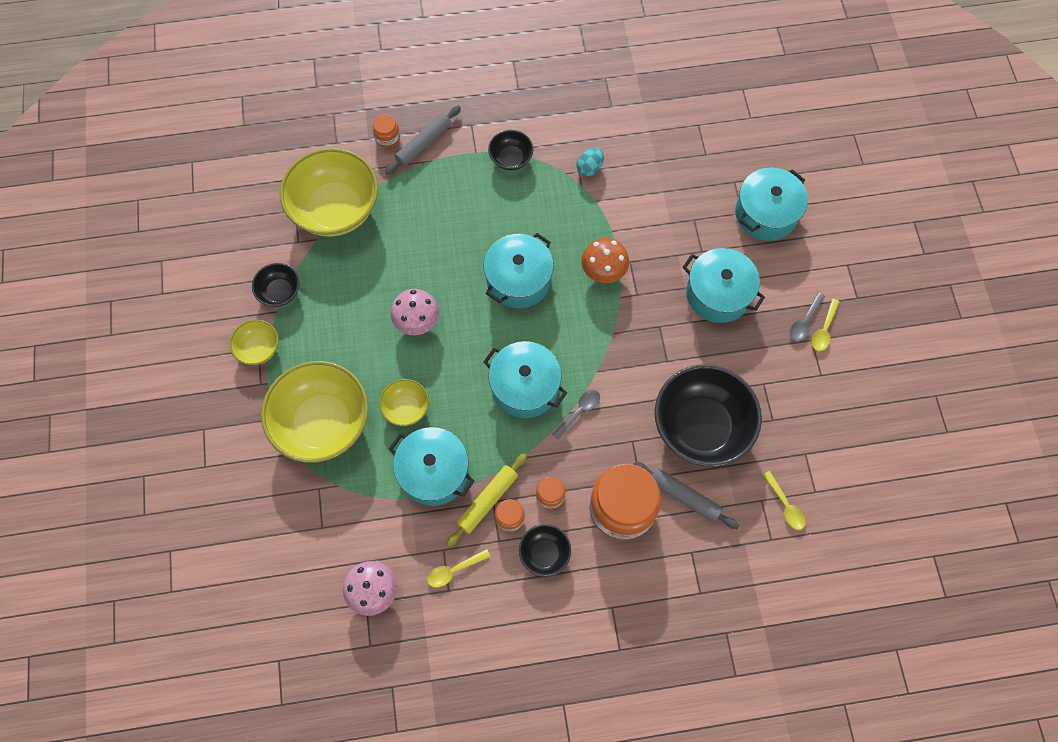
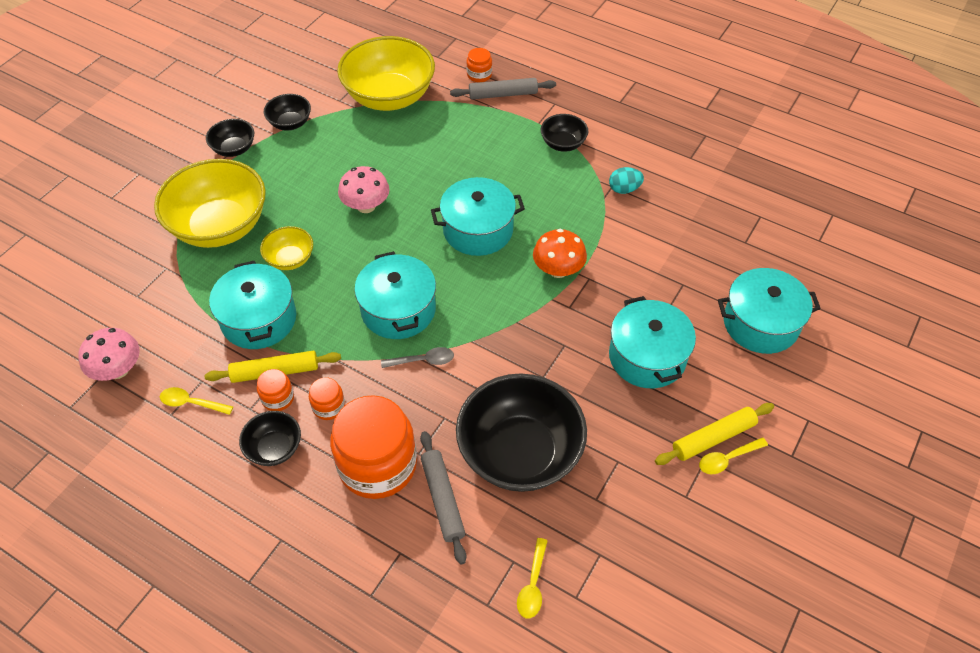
camera: 40 degrees right, 15 degrees down
yellow bowl [230,320,279,365] -> black bowl [206,119,254,157]
grey spoon [790,293,825,341] -> yellow rolling pin [655,403,774,465]

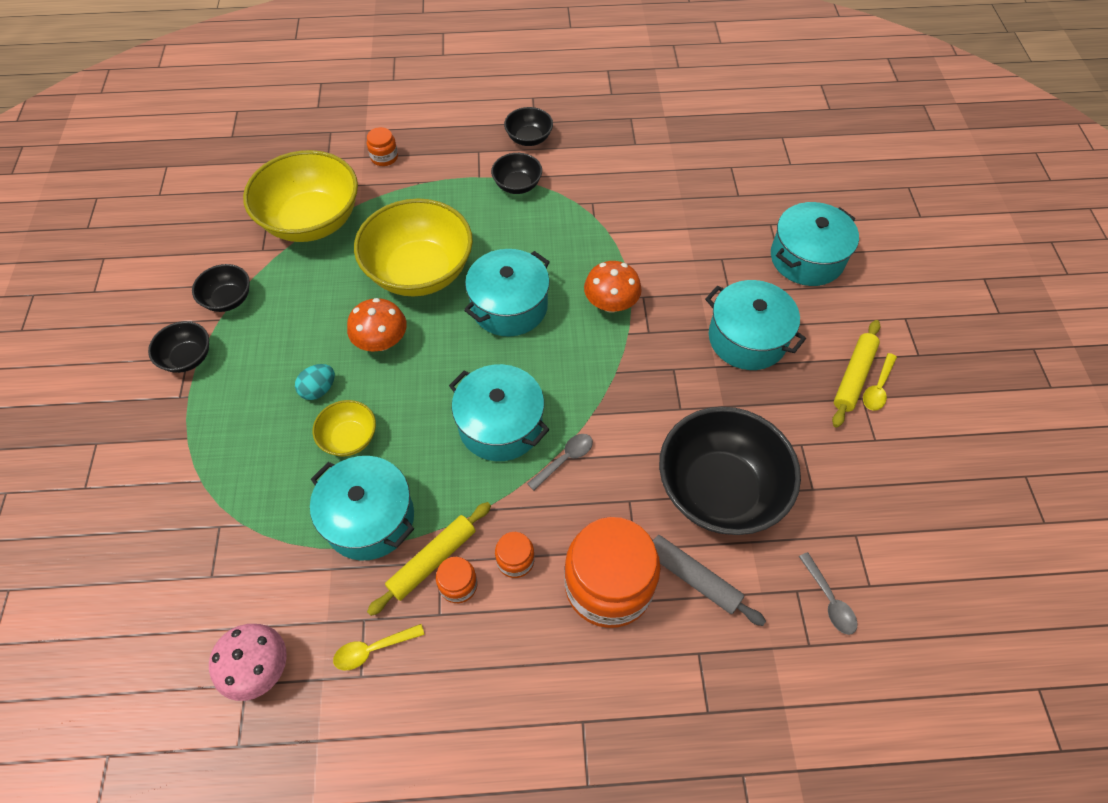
camera: 35 degrees left, 5 degrees up
yellow bowl [154,159,266,248] -> yellow bowl moved to [354,199,473,297]
black bowl [239,411,301,466] -> black bowl moved to [504,107,553,146]
pink mushroom [338,166,389,213] -> orange mushroom [347,298,407,352]
grey rolling pin [450,78,556,99] -> none
yellow spoon [517,538,548,618] -> grey spoon [799,552,857,635]
turquoise egg [609,167,644,194] -> turquoise egg moved to [295,364,335,400]

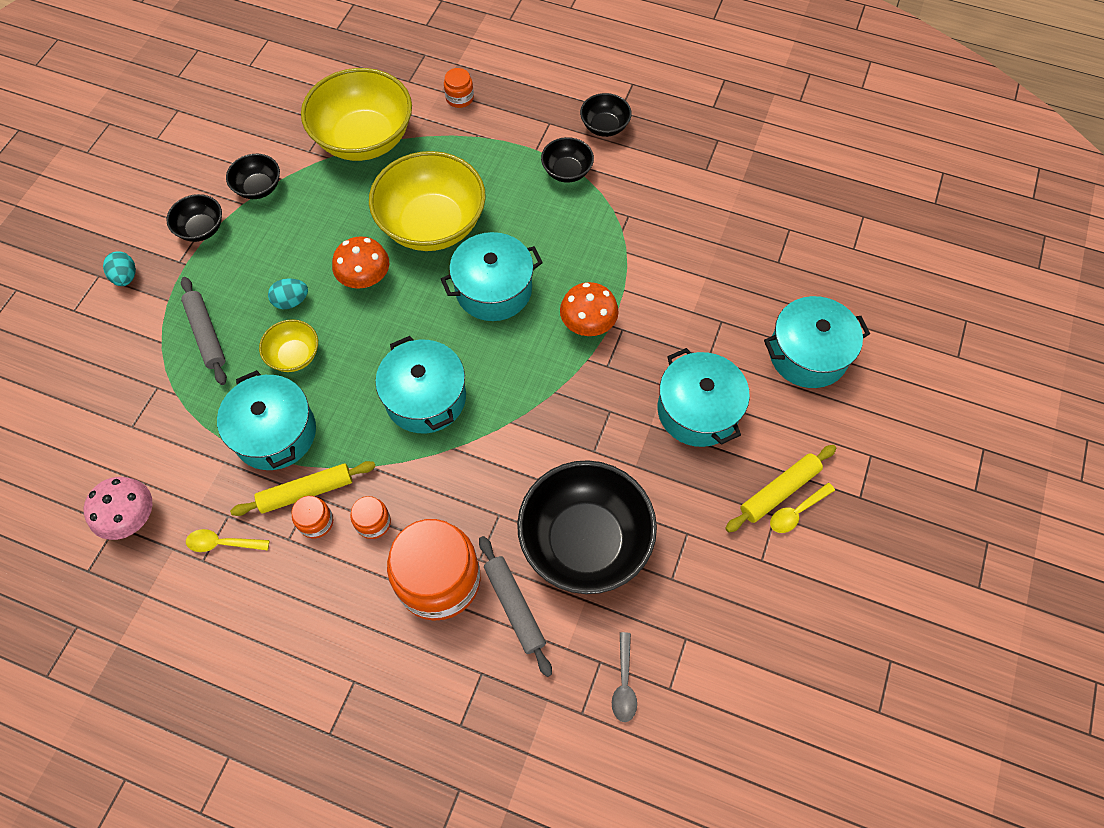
camera: 25 degrees right, 5 degrees up
grey spoon [527,434,593,490] -> none
none -> turquoise egg [103,251,136,286]
none -> grey rolling pin [181,277,227,385]

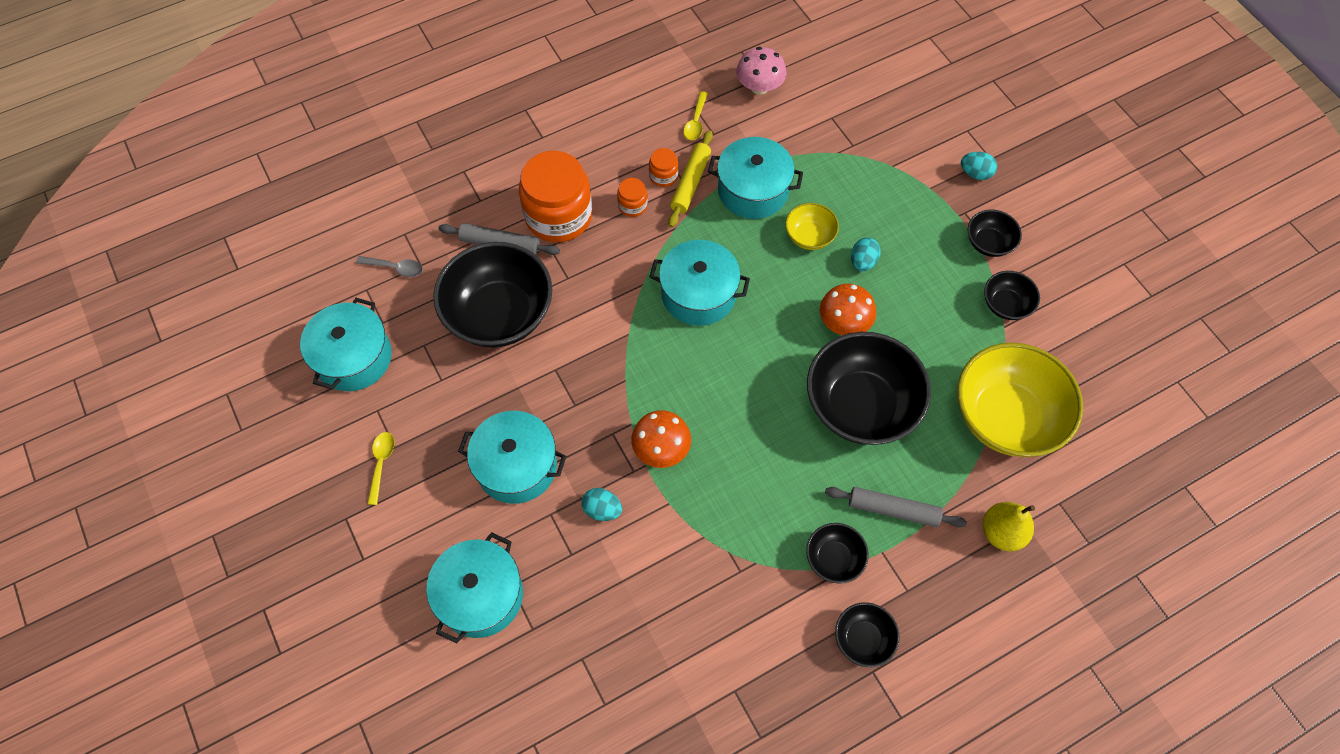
camera: 130 degrees right, 0 degrees up
grey rolling pin [181,277,227,385] -> grey rolling pin moved to [825,487,967,528]
yellow spoon [186,529,270,552] -> yellow spoon turned 150 degrees clockwise [683,91,708,140]
yellow bowl [369,151,486,251] -> black bowl [807,332,931,445]
turquoise pot [441,232,543,321] -> turquoise pot moved to [300,298,392,391]
orange jar [444,68,474,108] -> yellow pear [982,502,1035,551]
grey spoon [612,632,637,722] -> grey spoon turned 150 degrees clockwise [356,256,423,277]
yellow rolling pin [725,445,836,532] -> none
none -> turquoise egg [582,488,622,521]

